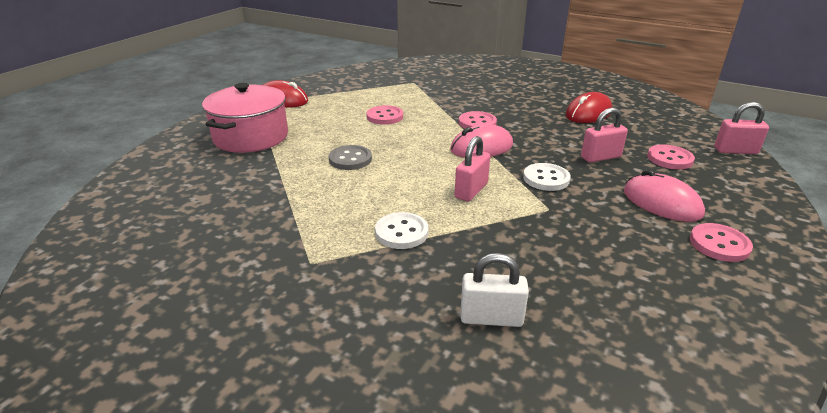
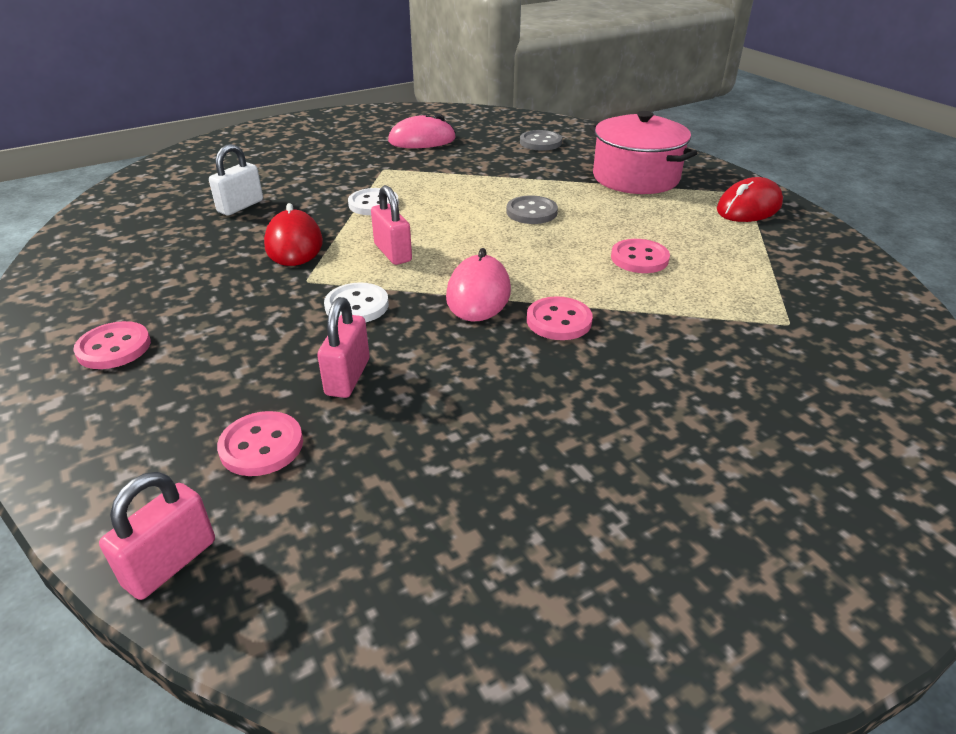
camera: 120 degrees right, 5 degrees up
red mouse [565,92,612,123] -> red mouse moved to [264,203,323,266]
pink mouse [624,169,705,222] -> pink mouse moved to [388,114,456,148]
none -> grey button [520,130,562,151]

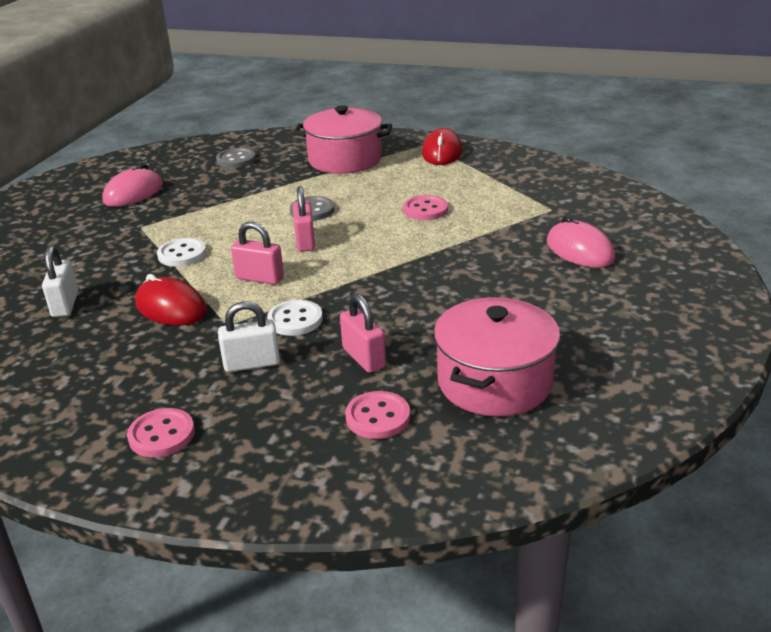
camera: 40 degrees left, 5 degrees down
pink padlock [99,472,215,600] -> pink padlock moved to [293,186,315,252]
pink mouse [446,248,511,321] -> pink mouse moved to [547,216,615,268]
pink button [527,296,593,340] -> none
none -> white padlock [218,301,280,372]
none -> pink pot [434,297,560,417]

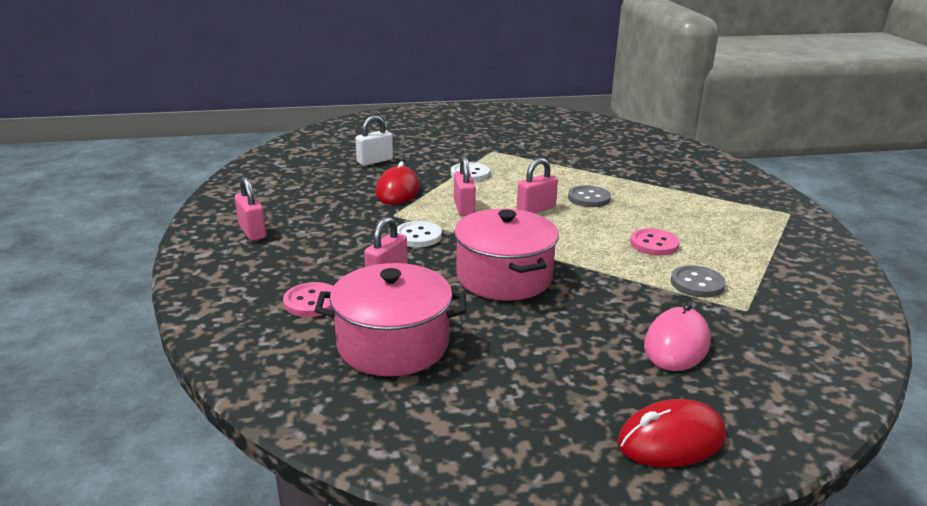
camera: 60 degrees right, 5 degrees down
pink mouse [102,164,163,207] -> none
pink button [127,408,195,457] -> pink padlock [235,177,266,241]
grey button [216,148,256,168] -> grey button moved to [671,265,726,298]
white padlock [218,301,280,372] -> none
pink pot [293,105,392,174] -> pink pot moved to [454,209,559,301]
red mouse [422,128,463,165] -> red mouse moved to [618,399,726,467]

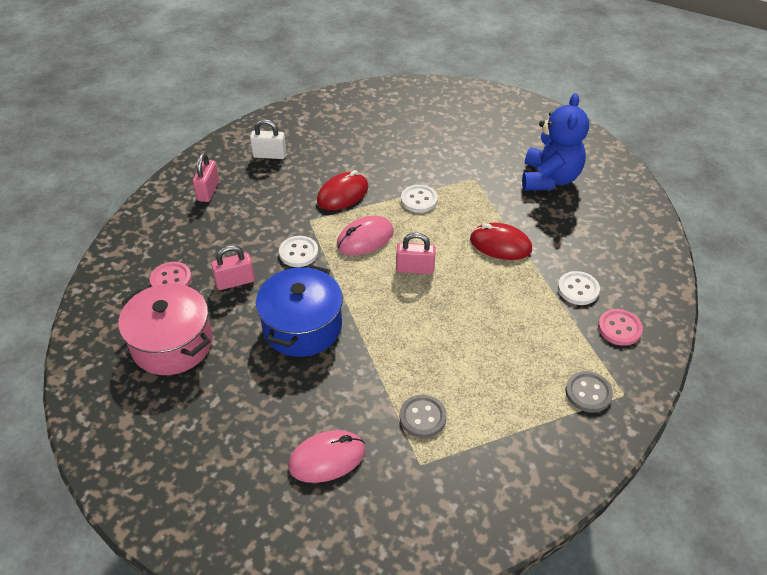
camera: 40 degrees right, 20 degrees up
white padlock [355,115,393,166] -> white padlock moved to [250,119,286,159]
pink padlock [454,156,476,216] -> pink mouse [337,216,394,255]
pink pot [454,209,559,301] -> blue pot [256,265,343,357]
grey button [568,185,611,207] -> grey button moved to [565,371,613,413]
red mouse [618,399,726,467] -> red mouse moved to [470,223,532,260]
pink button [630,228,679,256] -> pink button moved to [598,309,643,346]
none -> blue teddy bear [522,93,589,191]
none -> white button [558,271,600,305]

